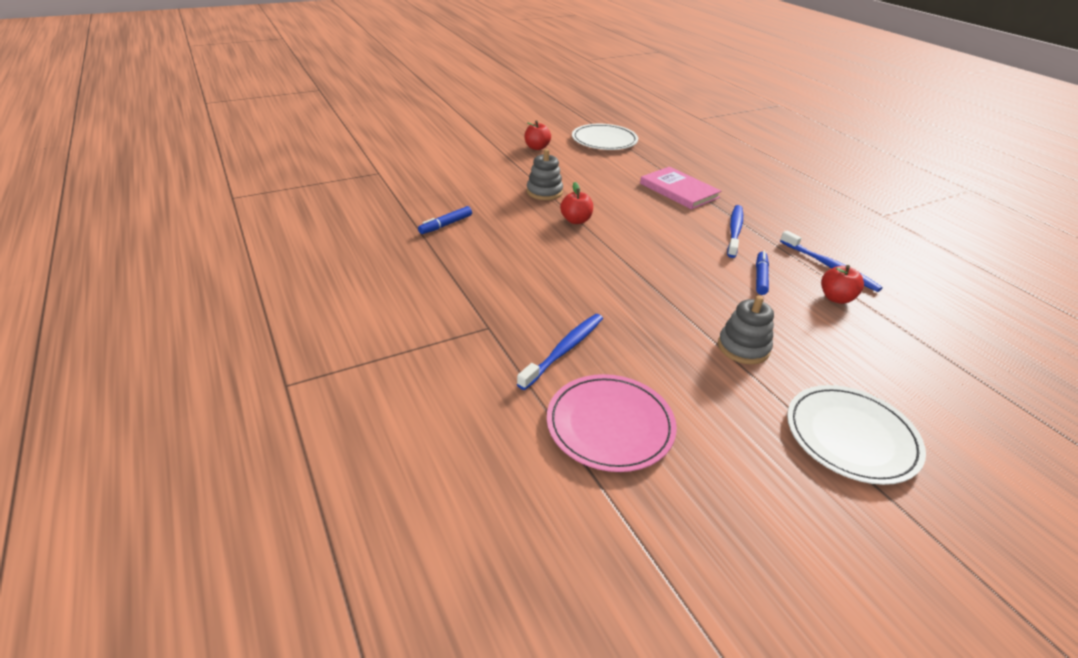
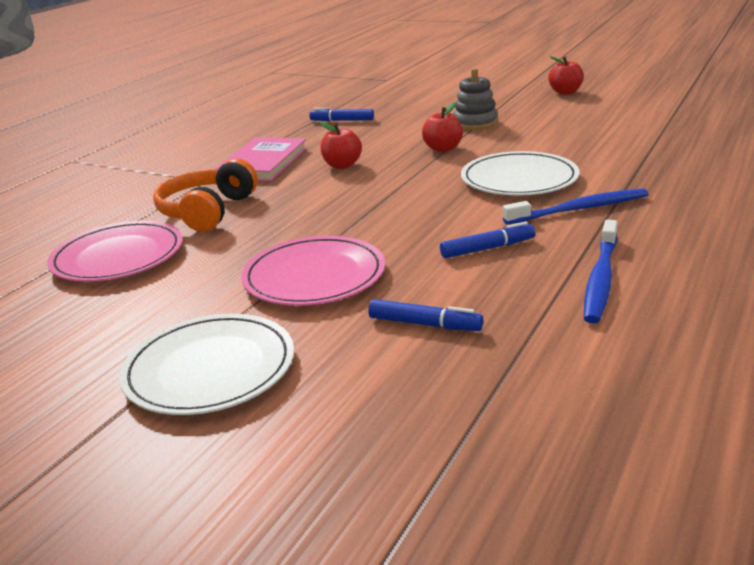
camera: 60 degrees right, 10 degrees down
blue toothbrush [517,314,603,390] -> orange headphones [153,158,258,232]
white plate [572,124,638,150] -> white plate moved to [461,151,579,196]
pink book [640,167,721,210] -> pink book moved to [215,137,307,181]
grey stacking toy [718,295,774,364] -> pink plate [241,236,385,306]
red apple [821,265,864,304] -> red apple moved to [320,122,362,169]
none -> blue marker [368,299,483,331]

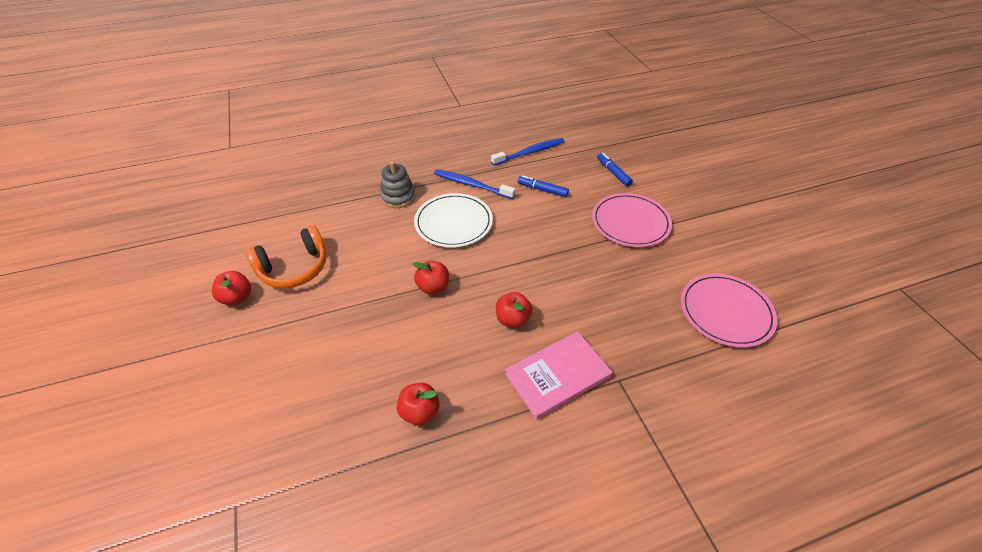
camera: 140 degrees left, 20 degrees up
white plate [119,314,294,415] -> none
orange headphones [153,158,258,232] -> orange headphones moved to [246,226,326,289]
blue marker [309,108,374,121] -> red apple [397,383,440,425]
grey stacking toy [453,68,498,130] -> grey stacking toy moved to [380,161,416,208]

